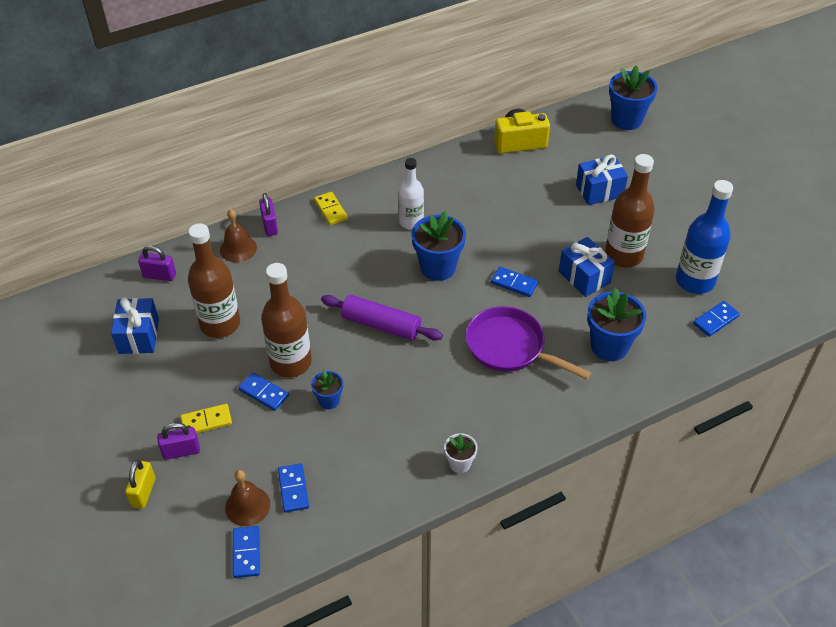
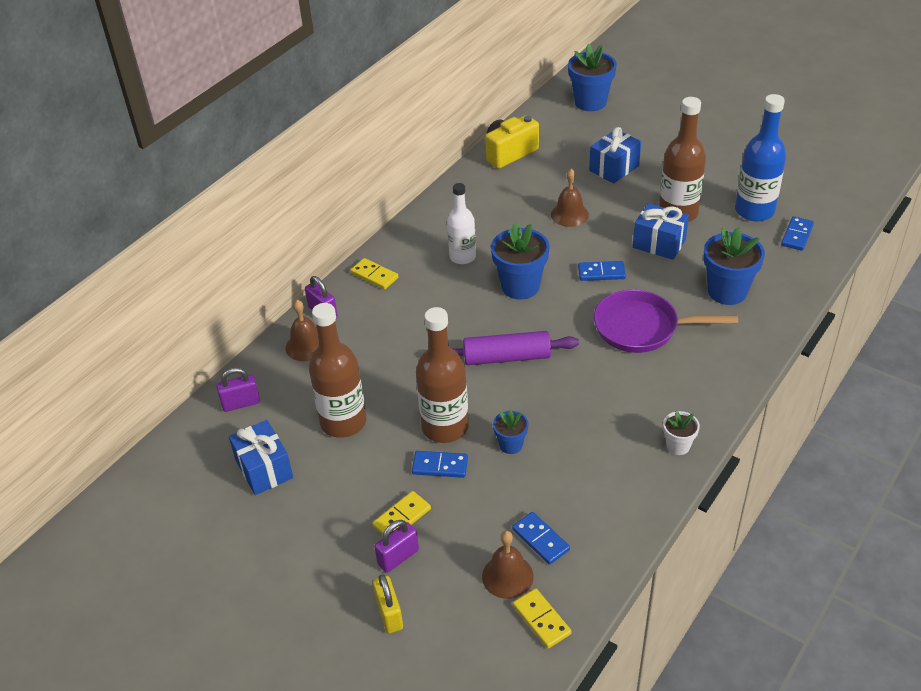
camera: 25 degrees left, 5 degrees down
blue domino [232,526,260,578] -> yellow domino [513,588,572,649]
none -> brown bell [551,169,589,227]

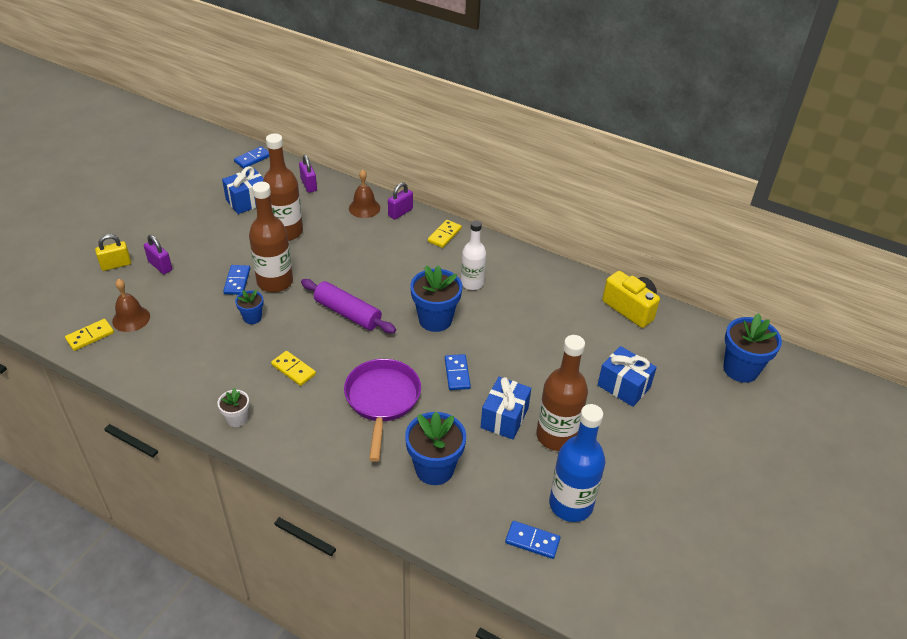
camera: 80 degrees right, 0 degrees up
yellow domino [372,491,431,535] -> yellow domino moved to [271,351,316,386]
purple rolling pin [451,331,579,365] -> purple rolling pin turned 45 degrees counterclockwise [301,279,396,333]
blue domino [512,512,570,565] -> blue domino moved to [234,146,269,169]
brown bell [551,169,589,227] -> none

